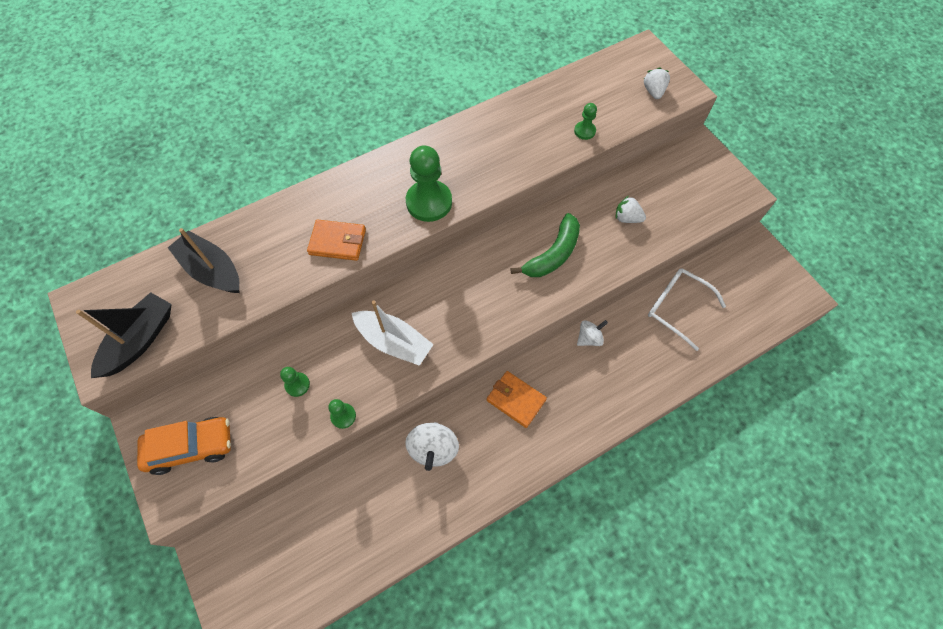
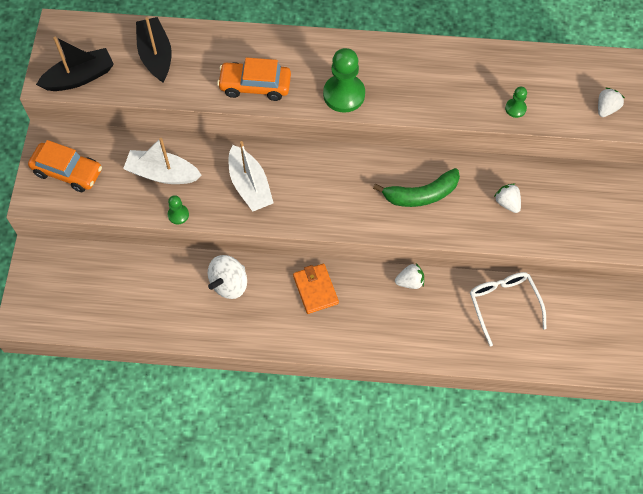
camera: 35 degrees right, 0 degrees up
green pawn [280,367,310,397] -> white boat [123,138,201,184]
orange wallet [307,220,366,261] -> orange car [217,57,291,101]
white spinning top [577,320,608,346] -> white strawberry [395,263,424,289]

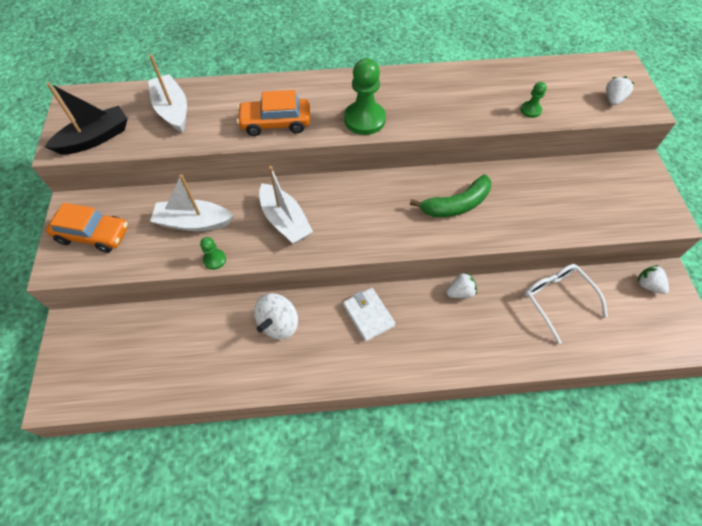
camera: 10 degrees left, 5 degrees down
black boat [136,17,172,83] -> white boat [148,54,187,133]
orange wallet [293,263,339,314] -> white wallet [343,288,396,342]
white strawberry [494,183,521,213] -> white strawberry moved to [637,265,669,294]

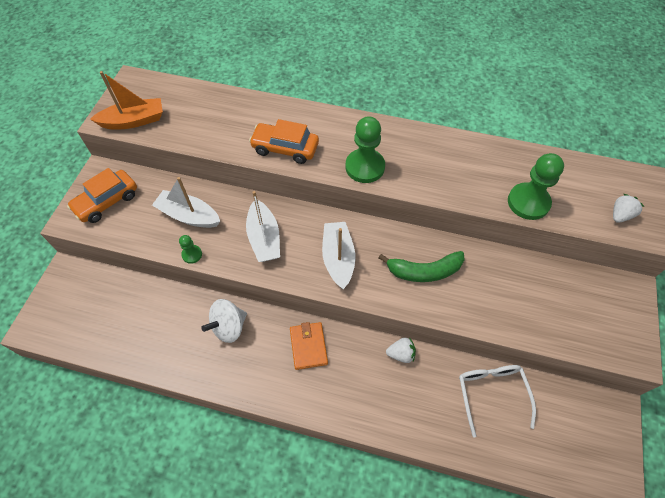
camera: 20 degrees right, 0 degrees up
black boat [45,82,128,154] -> orange boat [90,71,163,129]
orange car [46,203,128,253] -> orange car turned 105 degrees clockwise [67,168,137,223]
white boat [148,54,187,133] -> white boat moved to [322,222,355,289]
white wallet [343,288,396,342] -> orange wallet [290,322,328,370]
green pawn [521,82,547,118] -> green pawn [508,153,564,220], size x2.02
white strawberry [637,265,669,294] -> none

